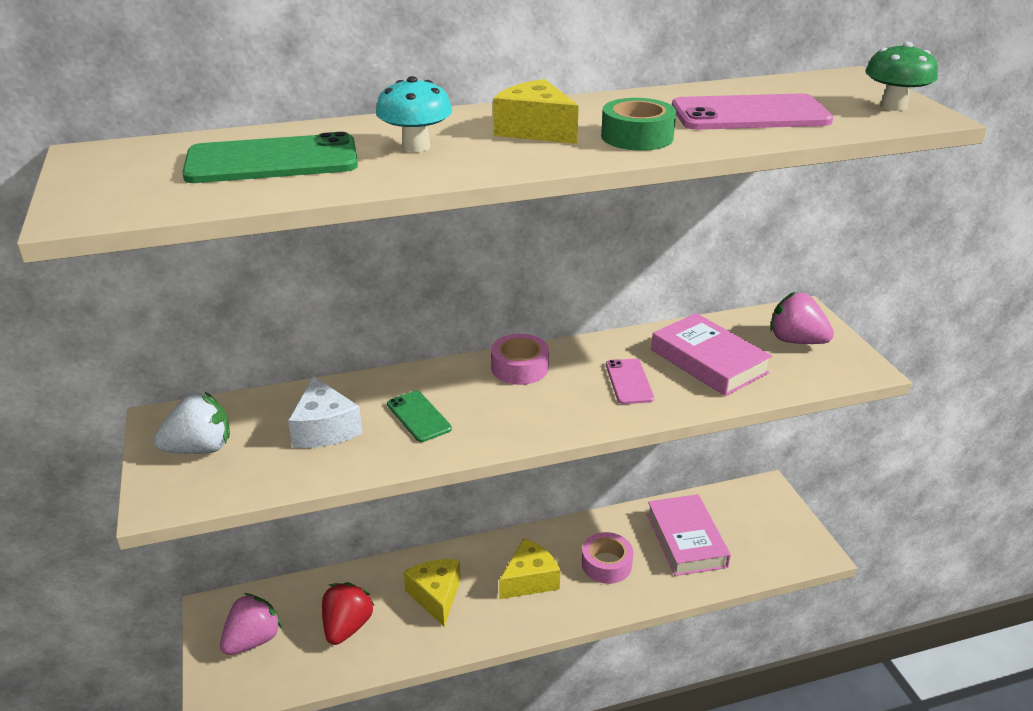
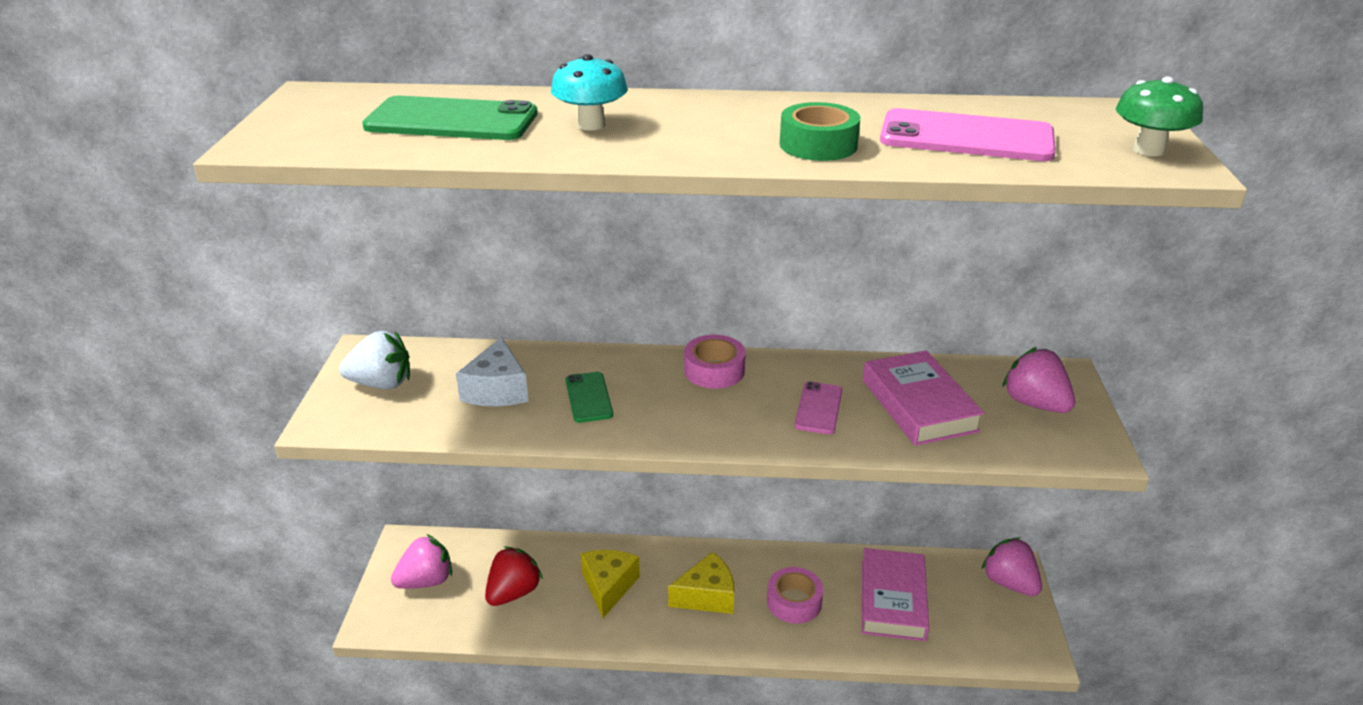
camera: 20 degrees right, 0 degrees up
yellow cheese [493,79,579,144] -> none
none -> pink strawberry [982,537,1042,596]

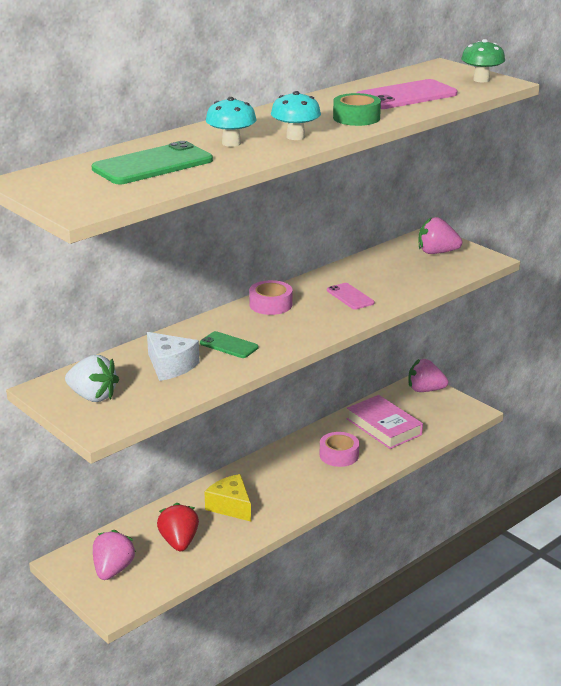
camera: 45 degrees left, 5 degrees down
white strawberry [339,331,410,389] -> white strawberry turned 75 degrees clockwise [65,355,119,402]
yellow cheese [668,551,734,614] -> none
pink book [863,350,984,446] -> none
none -> turquoise mushroom [271,91,321,140]

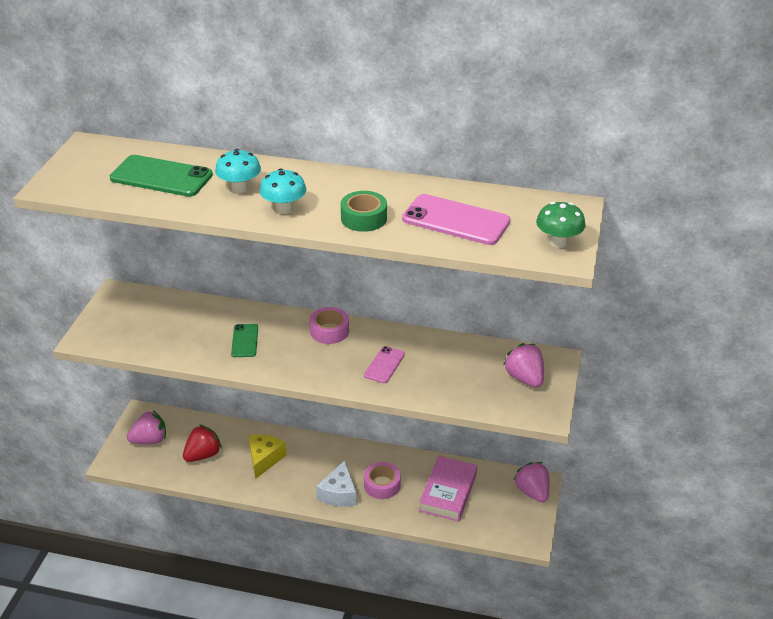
camera: 55 degrees right, 10 degrees up
white strawberry [65,355,119,402] -> none
white cheese [147,332,200,381] -> white cheese moved to [316,460,357,507]

